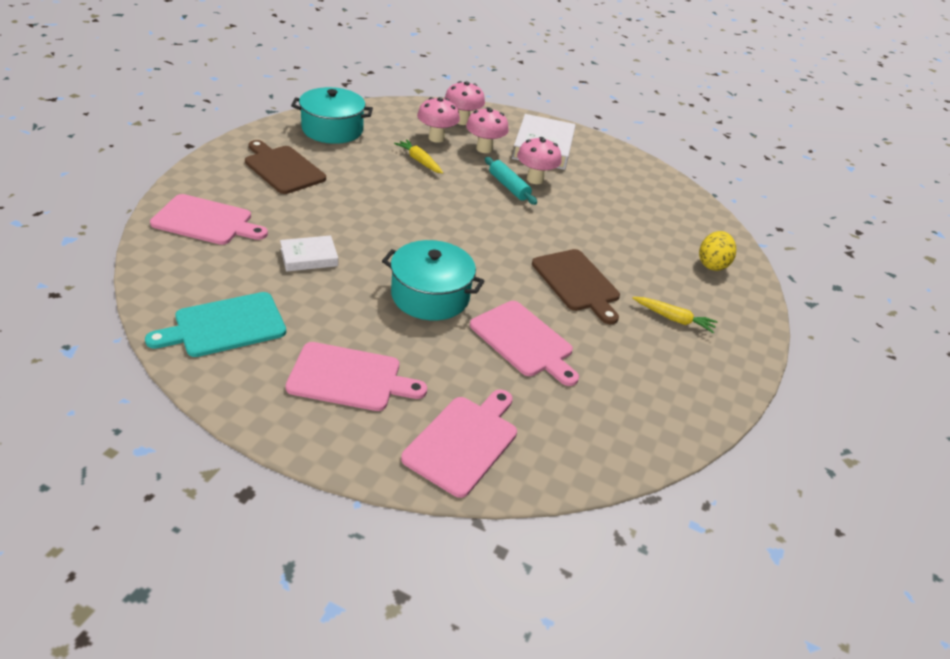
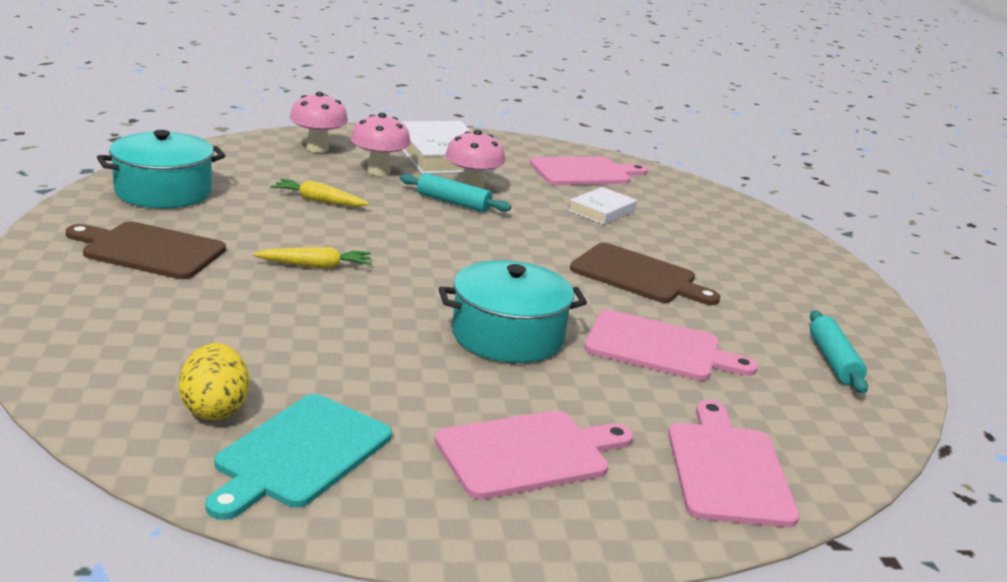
camera: 30 degrees left, 15 degrees down
pink cutting board [150,194,268,245] -> pink cutting board moved to [530,157,648,185]
white book [280,235,338,272] -> white book moved to [568,187,637,225]
pink mushroom [417,97,460,143] -> none
yellow carrot [632,297,717,333] -> yellow carrot moved to [253,247,372,269]
yellow egg [699,231,736,271] -> yellow egg moved to [179,343,249,420]
none -> turquoise rolling pin [810,310,868,394]

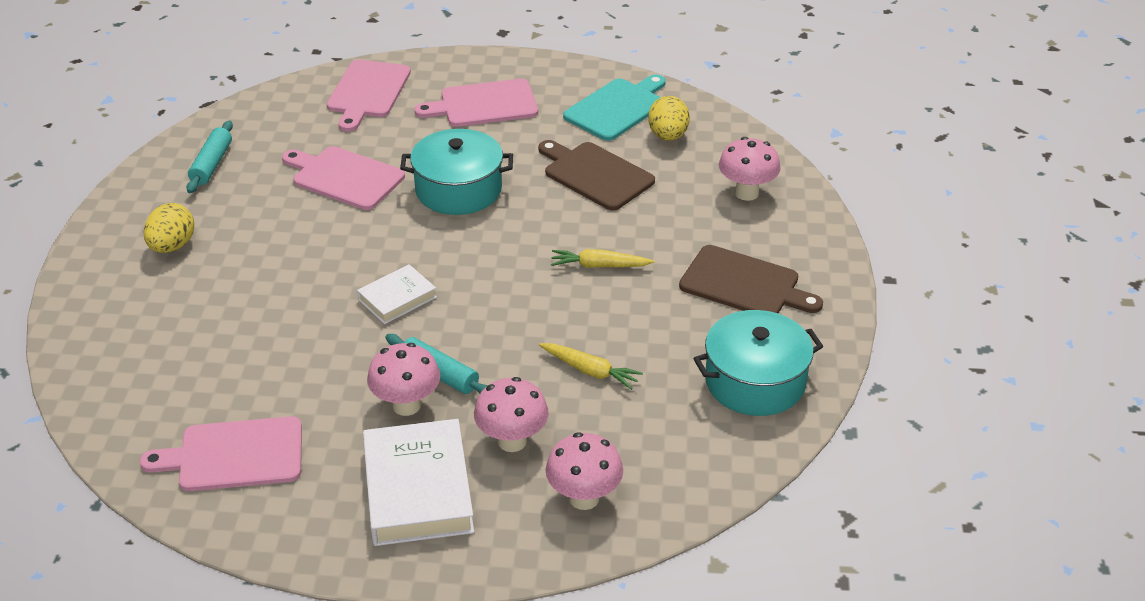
camera: 165 degrees left, 15 degrees up
white book [568,187,637,225] -> white book moved to [357,264,437,324]
brown cutting board [570,243,721,305] -> brown cutting board moved to [538,140,655,211]
none -> yellow egg [144,203,194,253]
none -> pink mushroom [719,137,781,201]

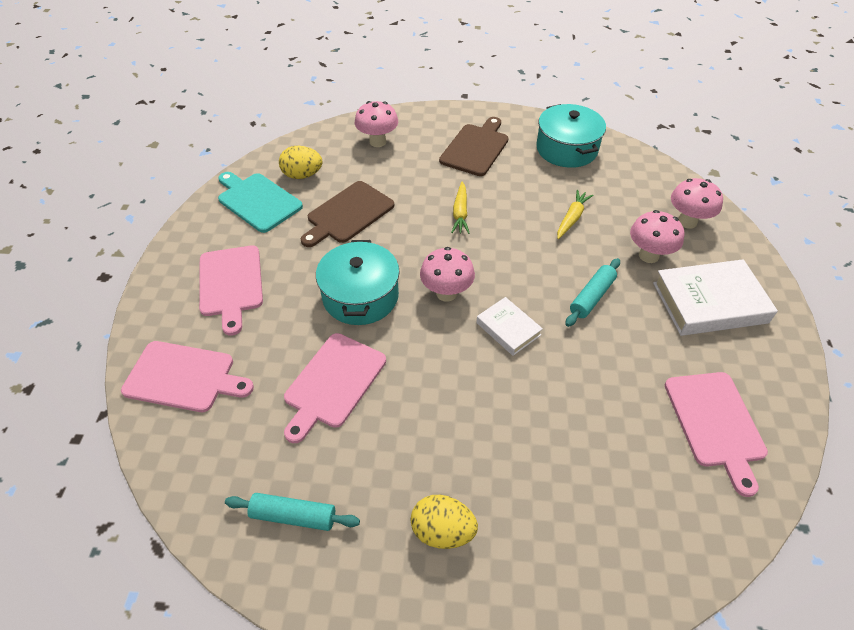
camera: 90 degrees left, 10 degrees up
pink mushroom [367,343,440,416] -> pink mushroom moved to [420,247,475,302]

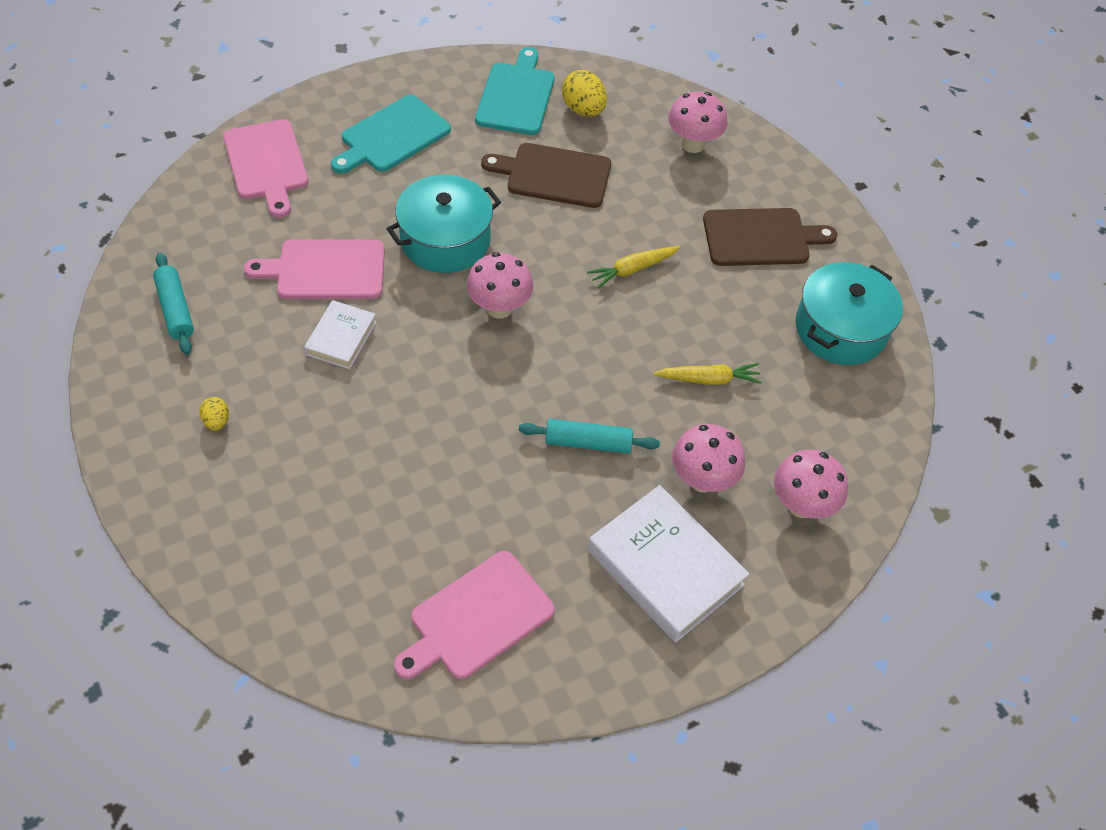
camera: 55 degrees right, 5 degrees up
pink cutting board [199,245,263,336] -> turquoise cutting board [331,95,451,174]
yellow egg [411,495,478,549] -> yellow egg [200,397,229,431], size x0.56
white book [476,297,543,356] -> white book moved to [304,300,377,369]

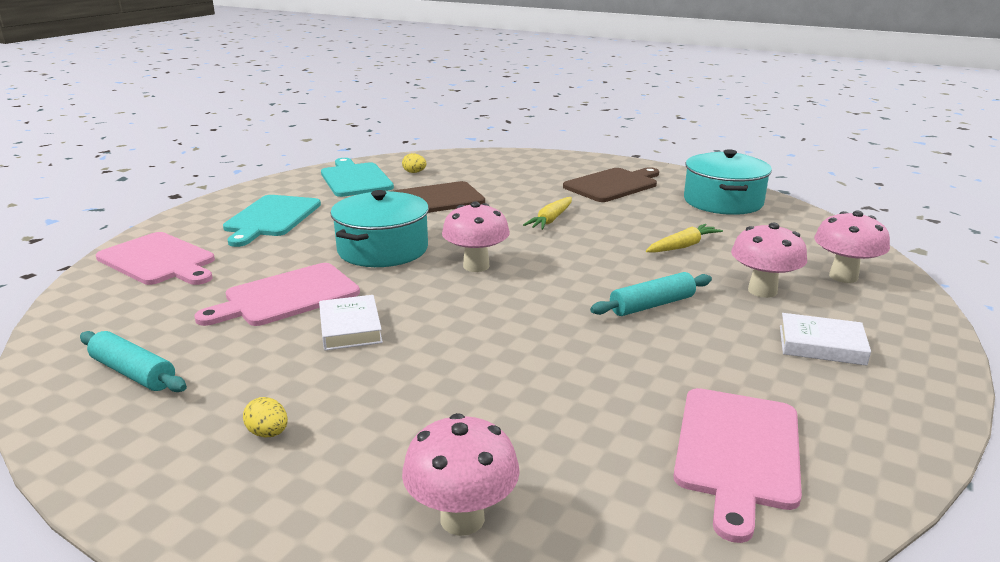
camera: 30 degrees left, 30 degrees down
yellow egg [562,70,607,117] -> yellow egg [402,153,426,173], size x0.56
white book [588,485,750,643] -> white book [780,313,871,366], size x0.56
pink mushroom [668,92,727,153] -> pink mushroom moved to [402,413,520,536]

